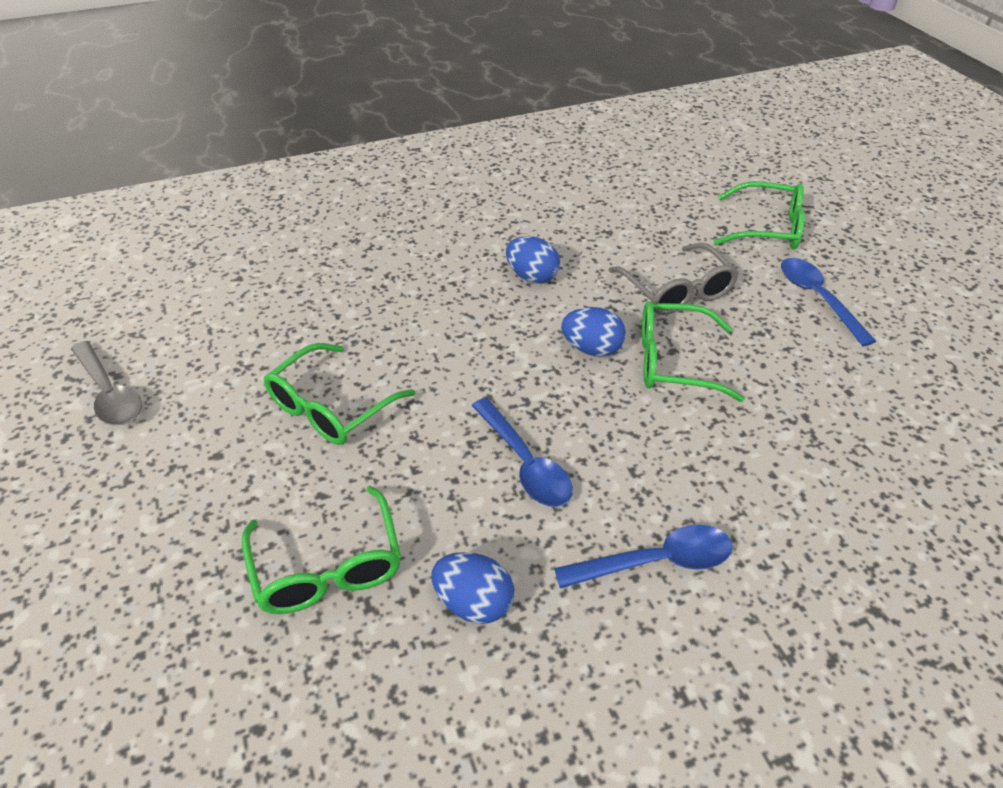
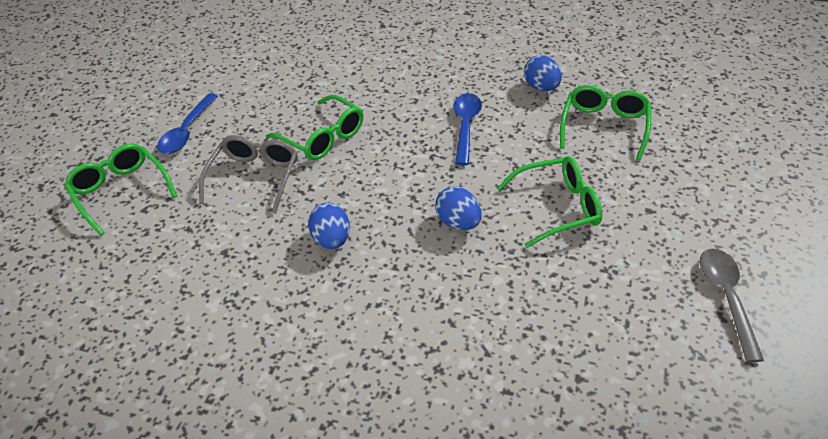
camera: 140 degrees left, 0 degrees up
blue spoon [554,525,733,588] -> none
blue egg [561,307,626,357] -> blue egg moved to [435,187,482,230]

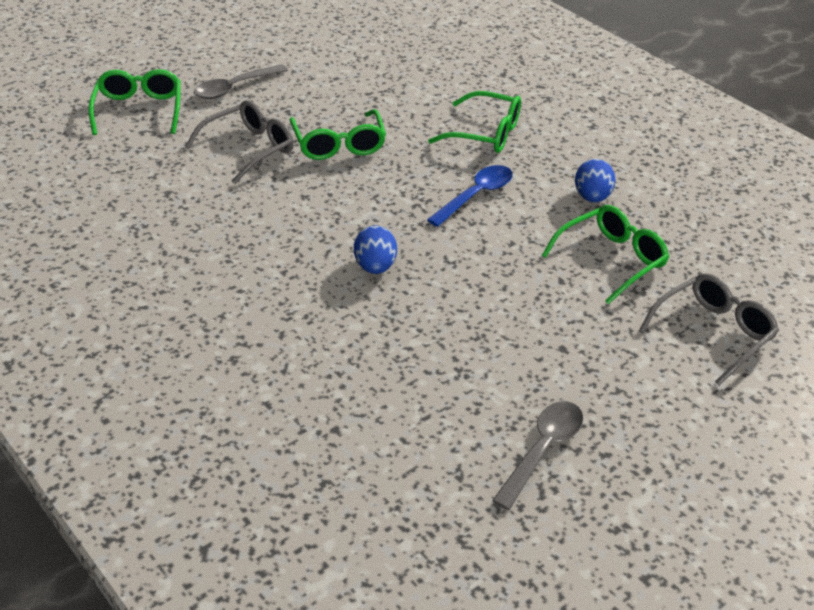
camera: 30 degrees right, 5 degrees down
blue spoon [157,93,218,154] -> grey spoon [194,64,288,99]
blue egg [308,203,350,249] -> none
green glasses [497,156,602,248] -> green glasses moved to [428,91,521,153]
none -> grey glasses [639,273,779,385]

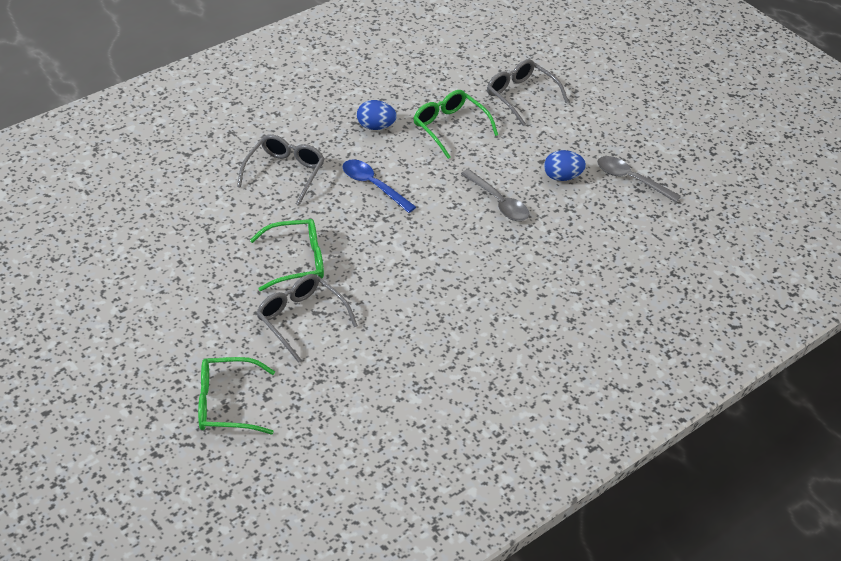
camera: 90 degrees left, 5 degrees up
grey spoon [194,64,288,99] -> grey spoon moved to [461,169,529,221]
blue egg [354,225,397,274] -> blue egg moved to [544,150,586,181]
green glasses [428,91,521,153] -> grey glasses [237,134,325,206]

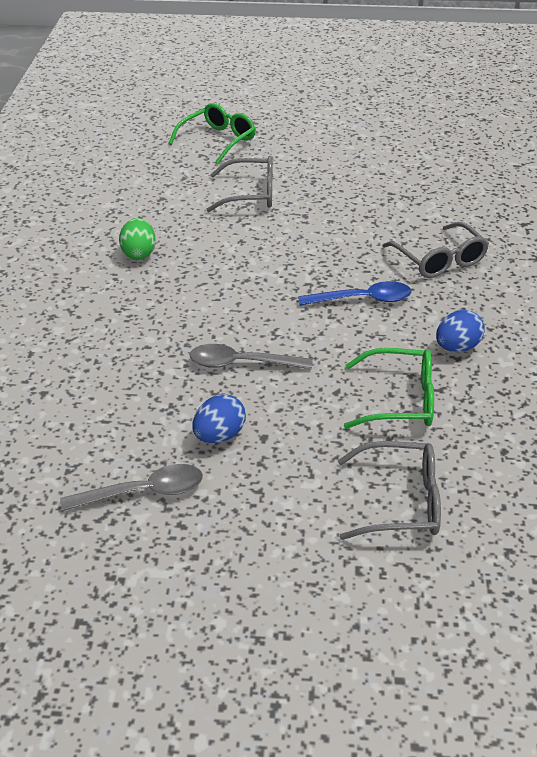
camera: 135 degrees right, 5 degrees down
green glasses [250,219,324,291] -> none
none -> green egg [119,218,156,260]

